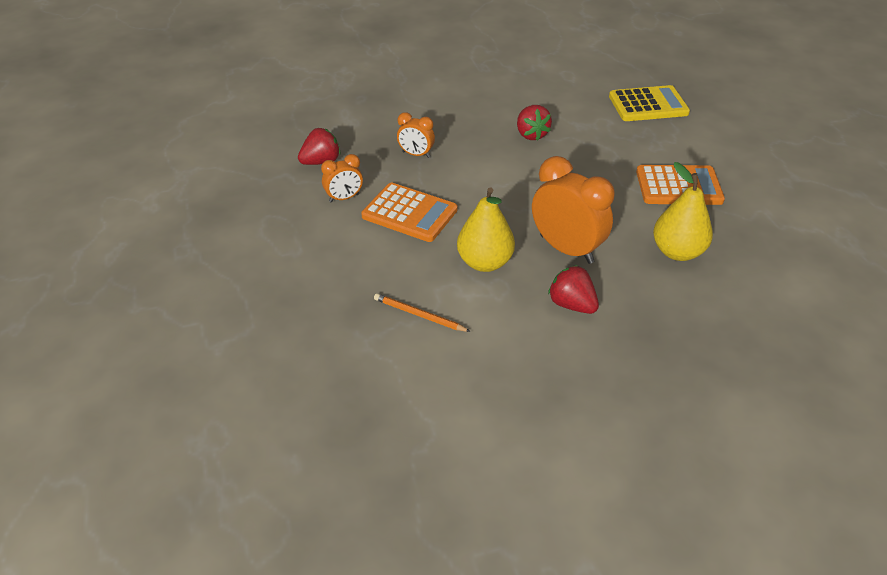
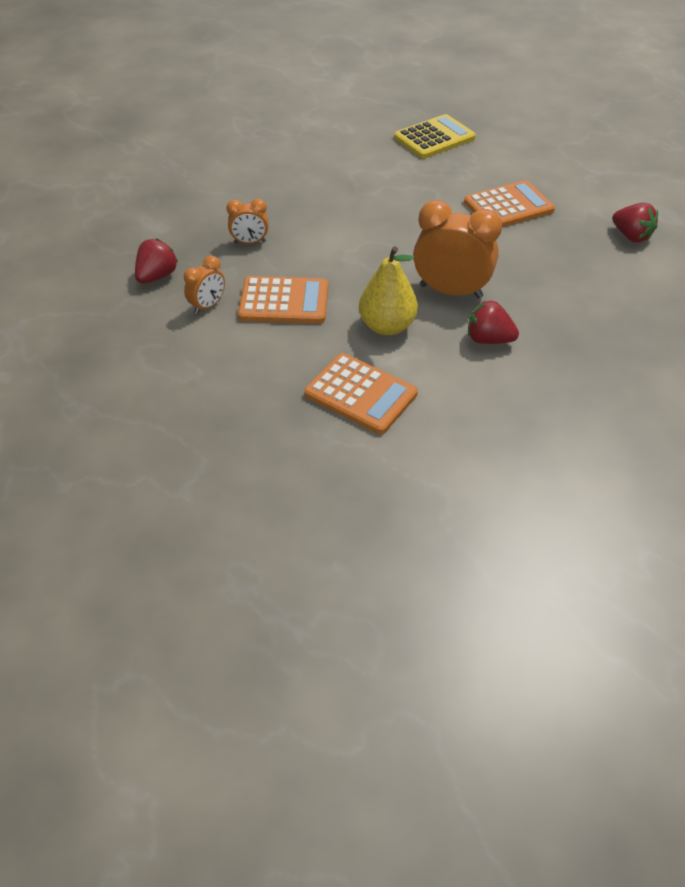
camera: 25 degrees left, 5 degrees up
orange pencil [374,294,471,332] -> orange calculator [304,353,418,434]
red strawberry [517,105,552,141] -> red strawberry moved to [612,203,658,243]
yellow pear [653,162,713,261] -> none

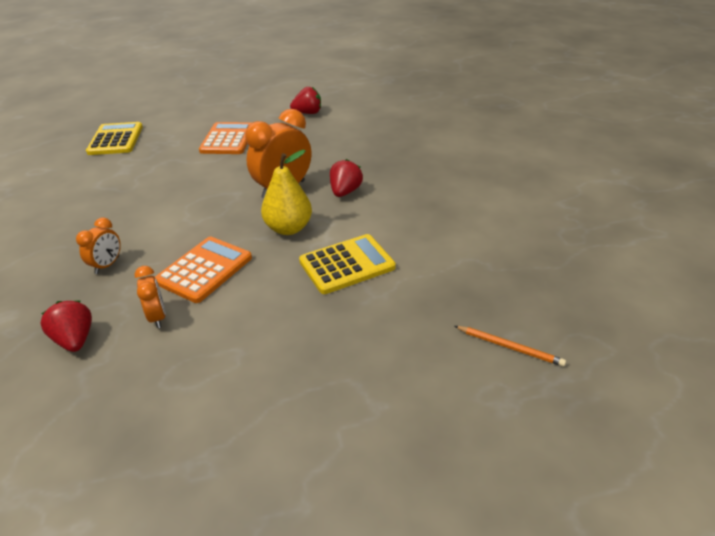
camera: 60 degrees left, 10 degrees down
orange calculator [304,353,418,434] -> yellow calculator [299,234,396,294]
red strawberry [468,301,519,344] -> red strawberry turned 150 degrees clockwise [330,159,363,197]
none -> orange pencil [455,326,566,366]

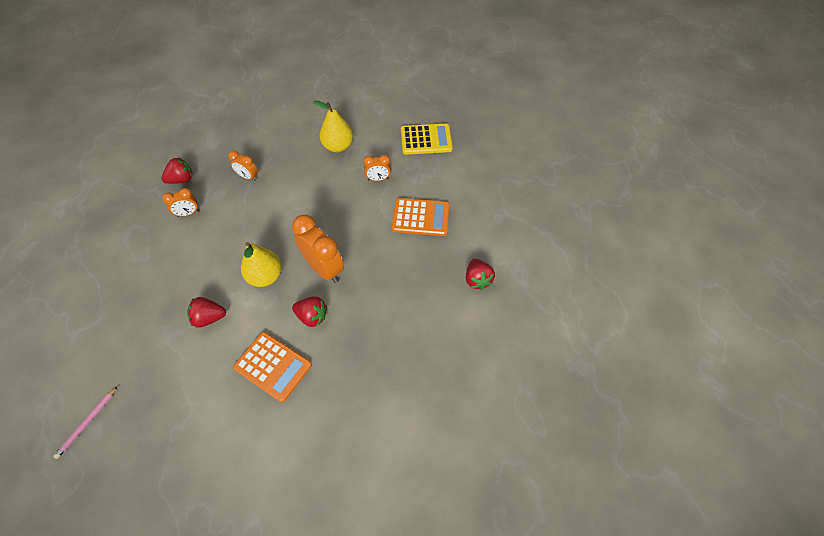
camera: 90 degrees right, 20 degrees up
orange calculator [155,237,252,303] -> orange calculator moved to [233,332,312,402]
yellow calculator [299,234,396,294] -> red strawberry [187,297,226,328]
orange pencil [455,326,566,366] -> pink pencil [53,387,117,459]
none -> yellow pear [313,100,353,152]
none -> orange clock [363,155,391,181]

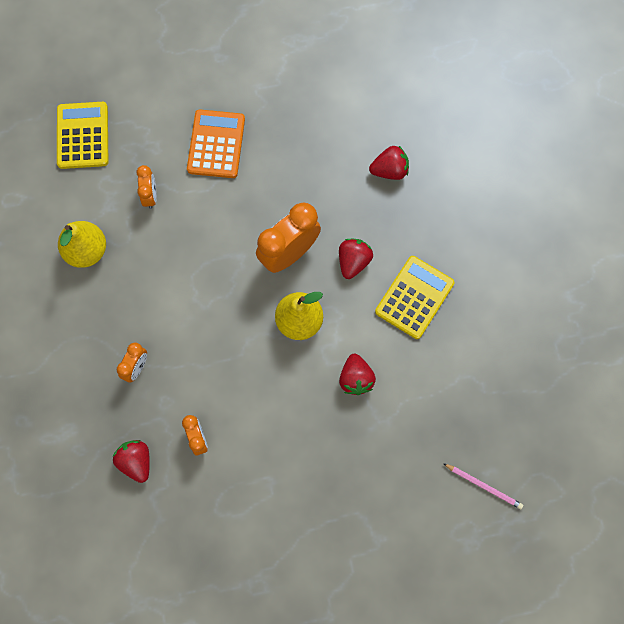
camera: 90 degrees left, 15 degrees up
orange calculator [233,332,312,402] -> yellow calculator [375,256,455,339]
red strawberry [466,259,495,290] -> red strawberry moved to [369,146,409,180]

